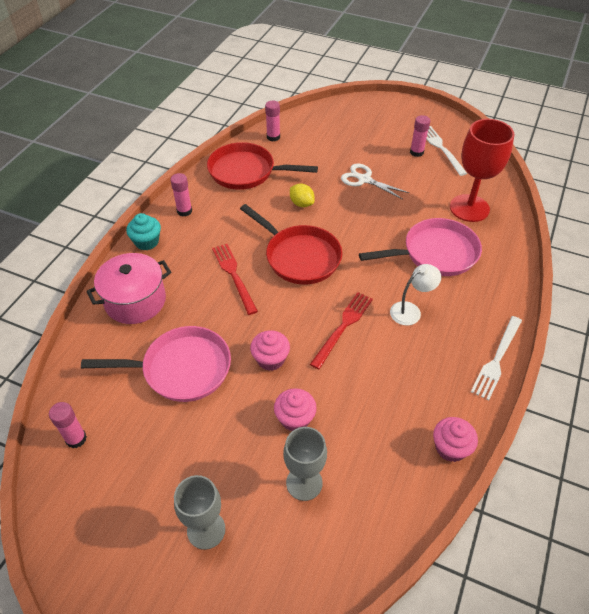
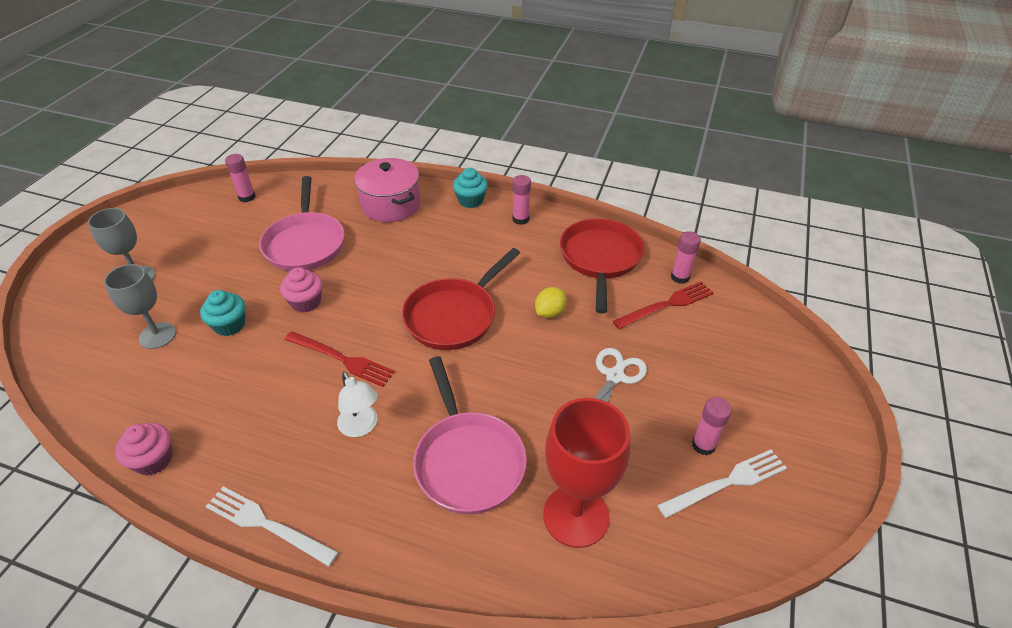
camera: 85 degrees right, 5 degrees down
red fork [212,244,258,315] -> red fork moved to [613,281,714,329]
pink cupcake [274,388,317,431] -> turquoise cupcake [200,290,245,336]

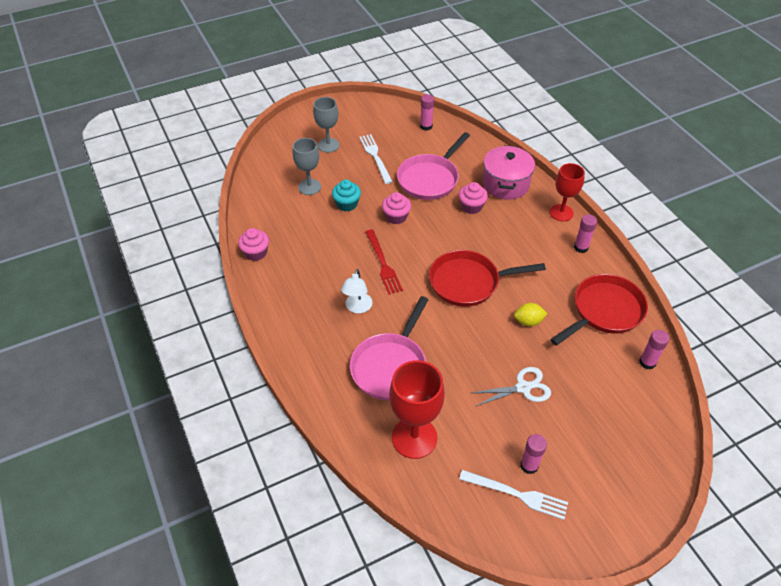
camera: 45 degrees right, 5 degrees up
white fork [205,486,339,567] -> white fork moved to [359,134,393,184]
turquoise cupcake [453,168,488,208] -> red goblet [550,163,585,222]
red fork [613,281,714,329] -> none
none -> pink cupcake [459,182,488,214]

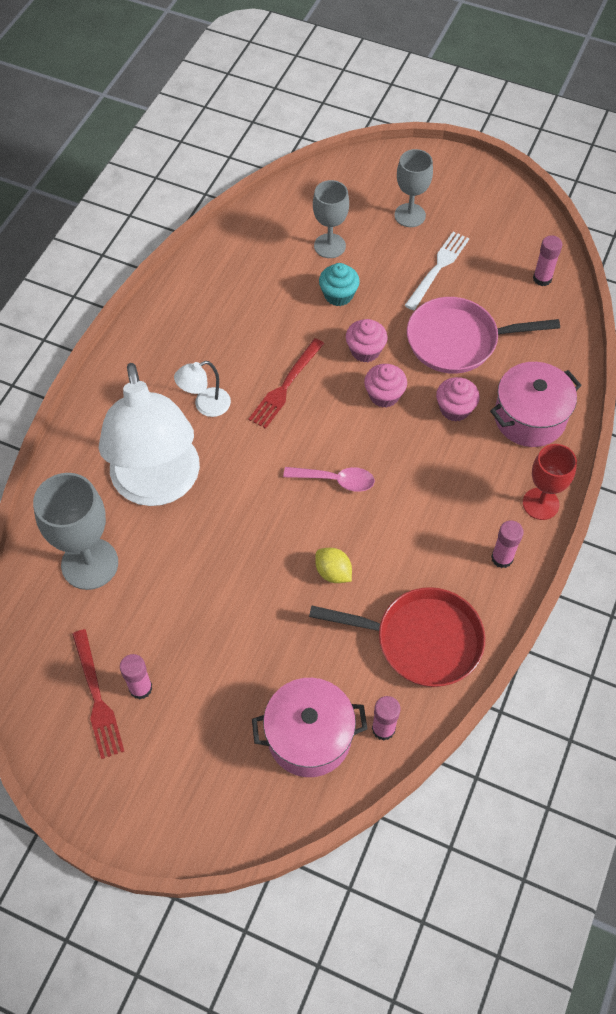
camera: 50 degrees right, 10 degrees up
pink cupcake [238,228,269,261] -> pink cupcake moved to [364,364,407,408]
pink pan [350,296,429,400] -> white lamp [99,363,200,506]
red goblet [389,360,445,459] -> grey goblet [33,473,118,590]
red pan [429,250,546,307] -> pink spoon [283,467,375,492]
white fork [459,470,568,520] -> red fork [72,629,124,759]
white scissors [472,367,551,406] -> none
none -> pink pot [252,678,367,777]

